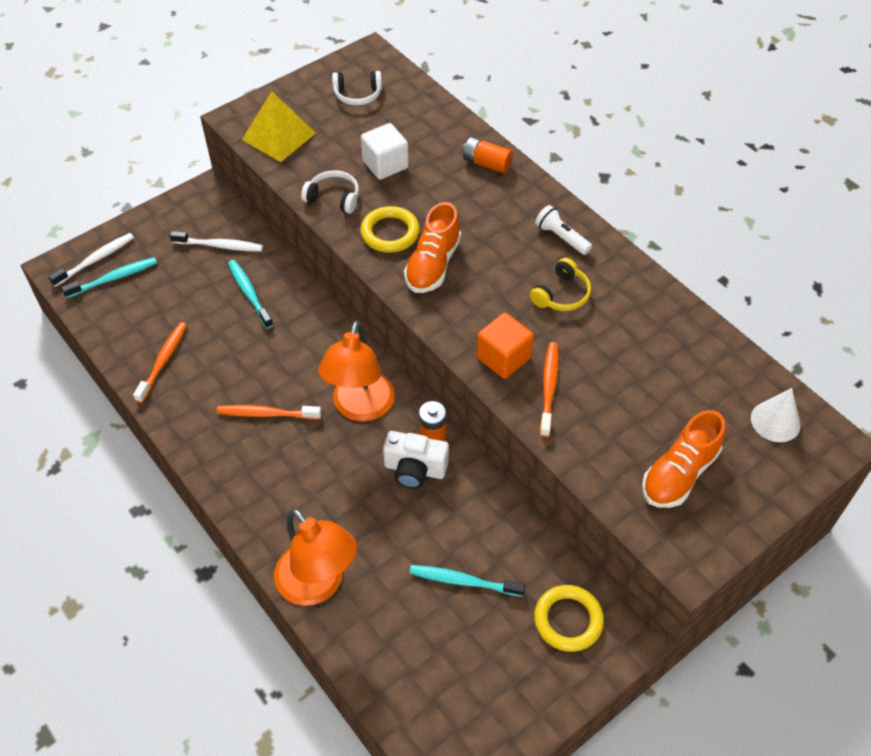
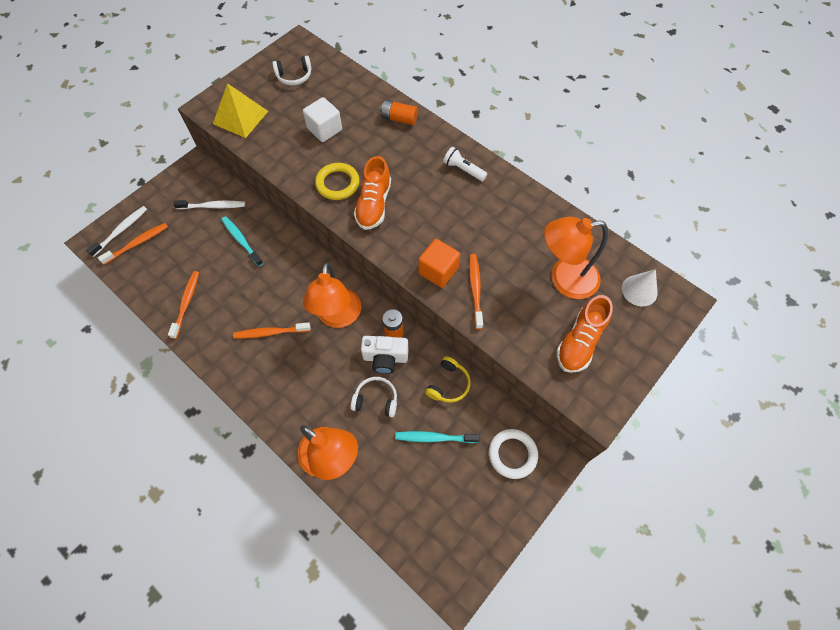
camera: 10 degrees left, 10 degrees up
turquoise toothbrush [61,257,157,298] -> orange toothbrush [98,223,168,265]
white headphones [301,170,359,214] -> white headphones moved to [351,377,397,417]
yellow headphones [530,258,591,311] -> yellow headphones moved to [425,356,471,403]
yellow ring [534,585,604,652] -> white ring [489,429,538,479]
none -> orange lamp [544,217,608,299]

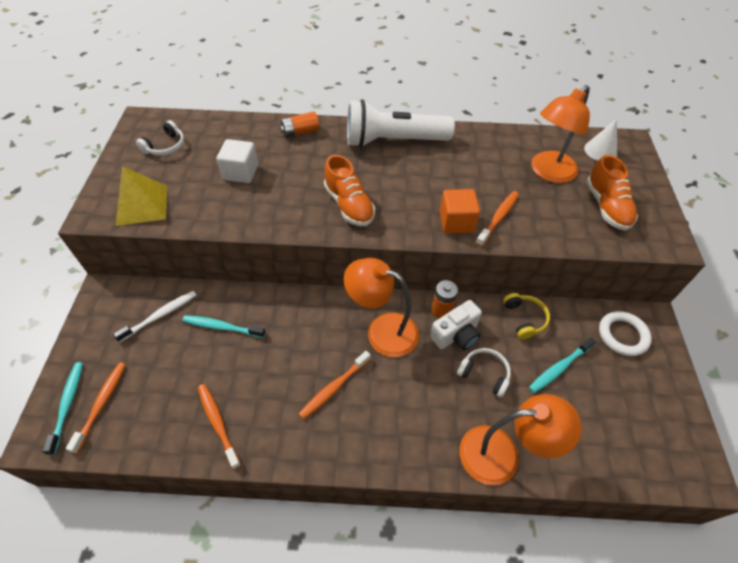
camera: 40 degrees left, 10 degrees down
white toothbrush [86,206,147,257] -> turquoise toothbrush [42,362,83,455]
orange lamp [303,262,361,328] -> orange lamp turned 150 degrees clockwise [344,258,419,357]
yellow ring [315,163,360,200] -> none
white headphones [351,377,397,417] -> white headphones turned 60 degrees clockwise [457,348,511,397]
white flashlight [443,147,487,181] -> white flashlight [347,99,455,148], size x2.32
orange toothbrush [469,254,483,329] -> orange toothbrush turned 75 degrees clockwise [476,191,519,247]

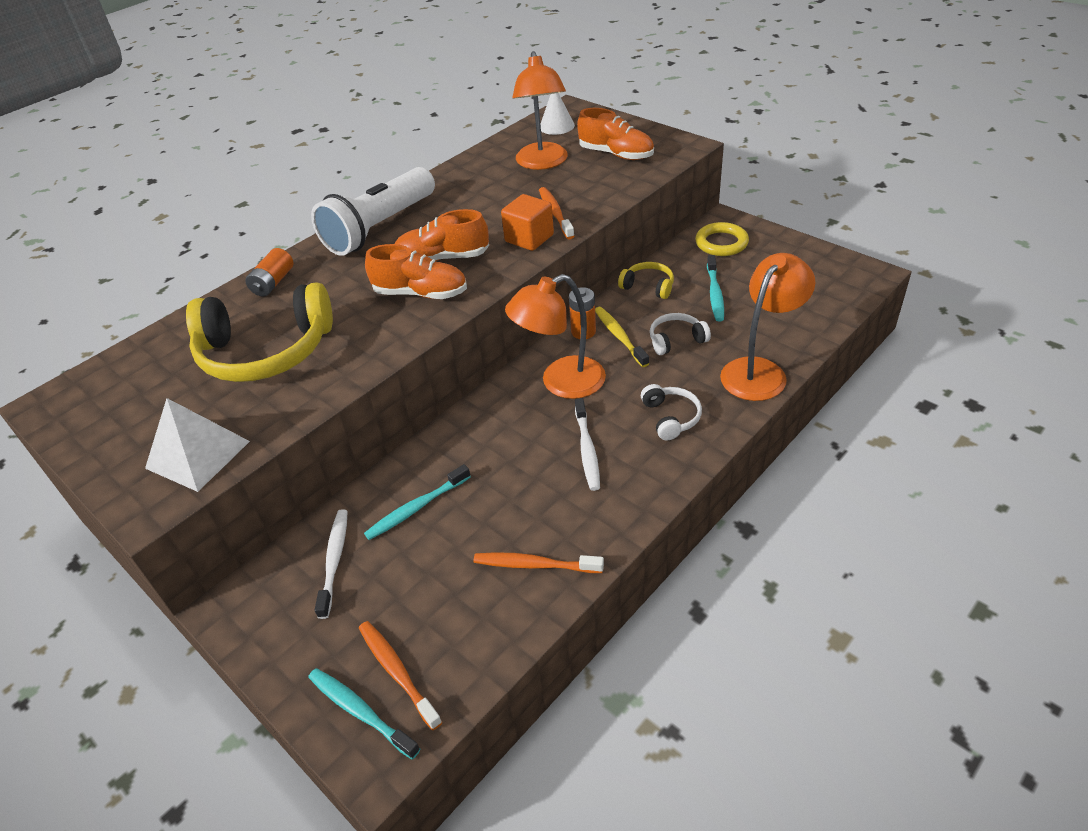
camera: 45 degrees left, 10 degrees down
yellow pyramid [115,166,167,226] -> white pyramid [145,398,250,492]
white headphones [136,120,184,156] -> white headphones moved to [641,384,702,440]
white cube [216,139,258,183] -> yellow headphones [186,282,333,382]
orange toothbrush [299,351,370,419] -> white toothbrush [575,398,600,491]
white camera [430,300,482,350] -> yellow toothbrush [595,307,649,367]
white ring [599,311,652,356] -> yellow ring [695,222,749,256]
none -> orange shoe [395,209,489,261]

